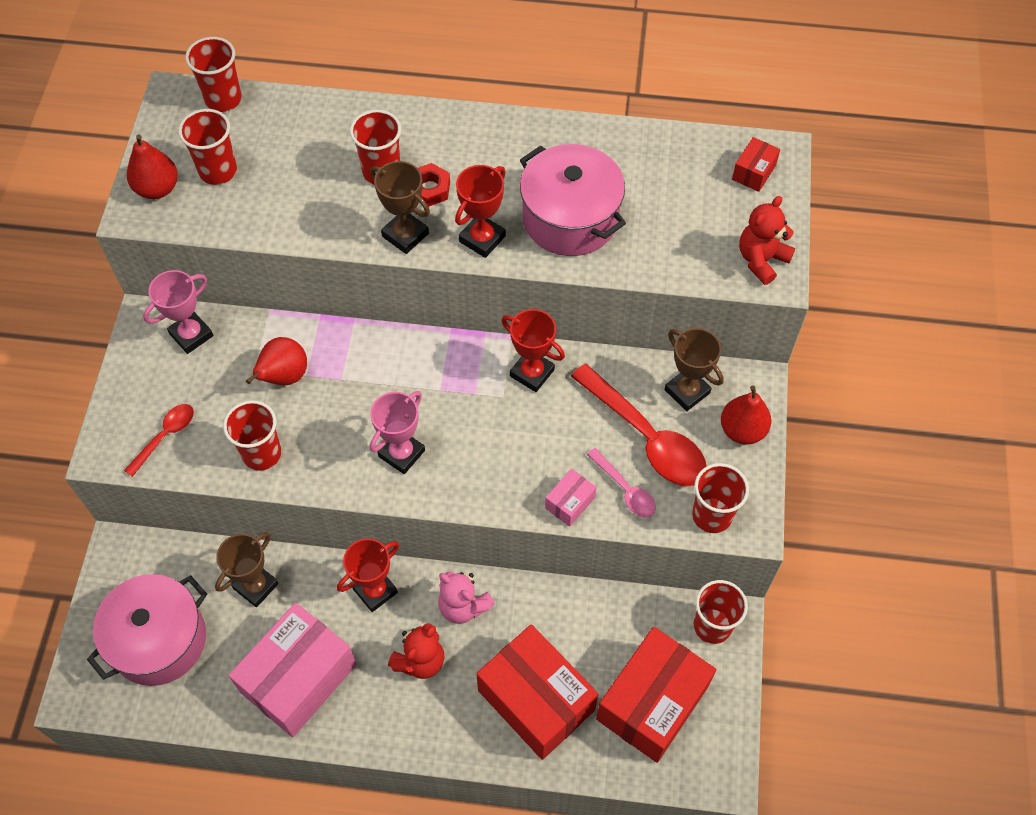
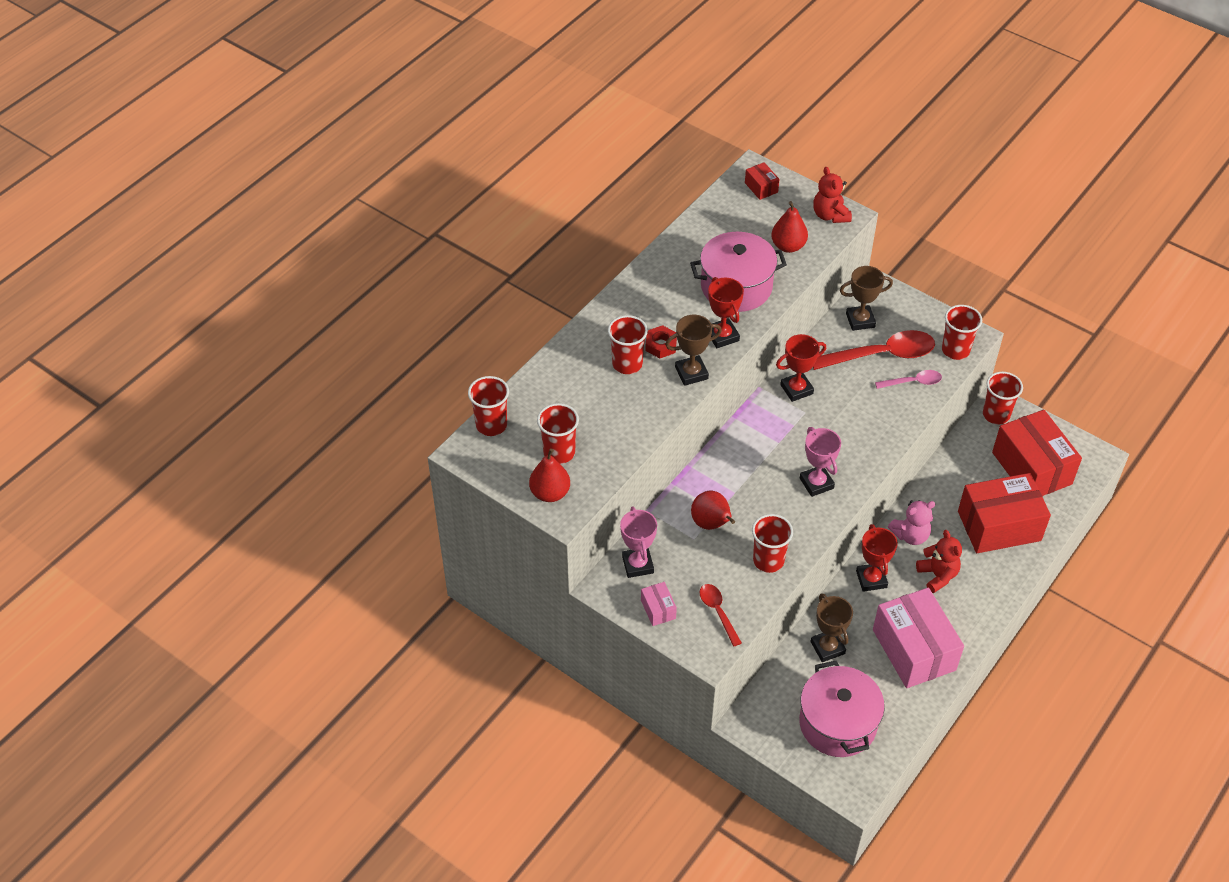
camera: 60 degrees left, 10 degrees down
pink box [545,469,596,527] -> pink box moved to [641,582,677,626]
red pear [721,385,771,445] -> red pear moved to [771,201,808,253]

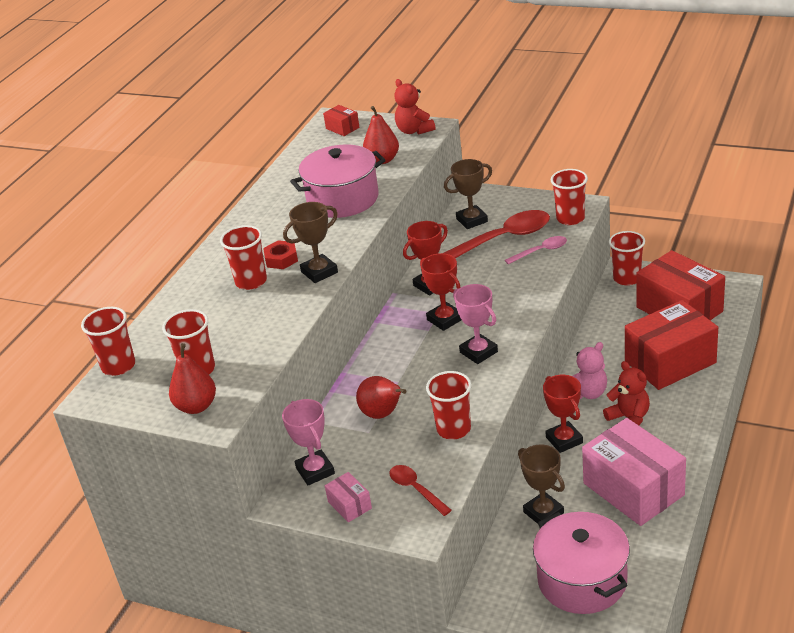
camera: 10 degrees left, 15 degrees down
red trophy [708,277,744,348] -> red trophy moved to [420,253,461,331]

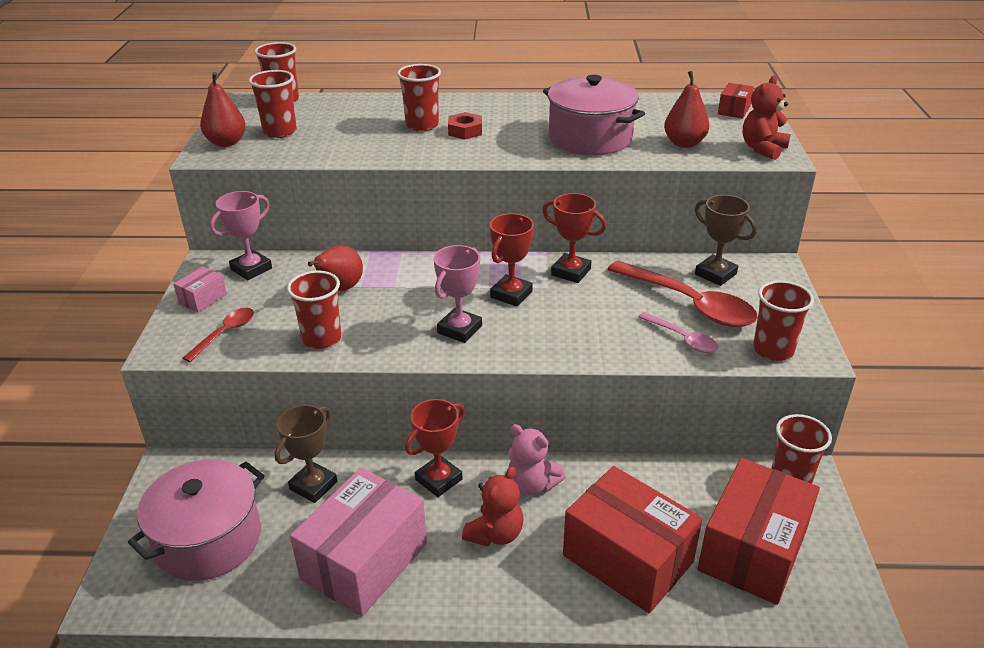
camera: 65 degrees right, 0 degrees up
brown trophy [283,202,338,283] -> none

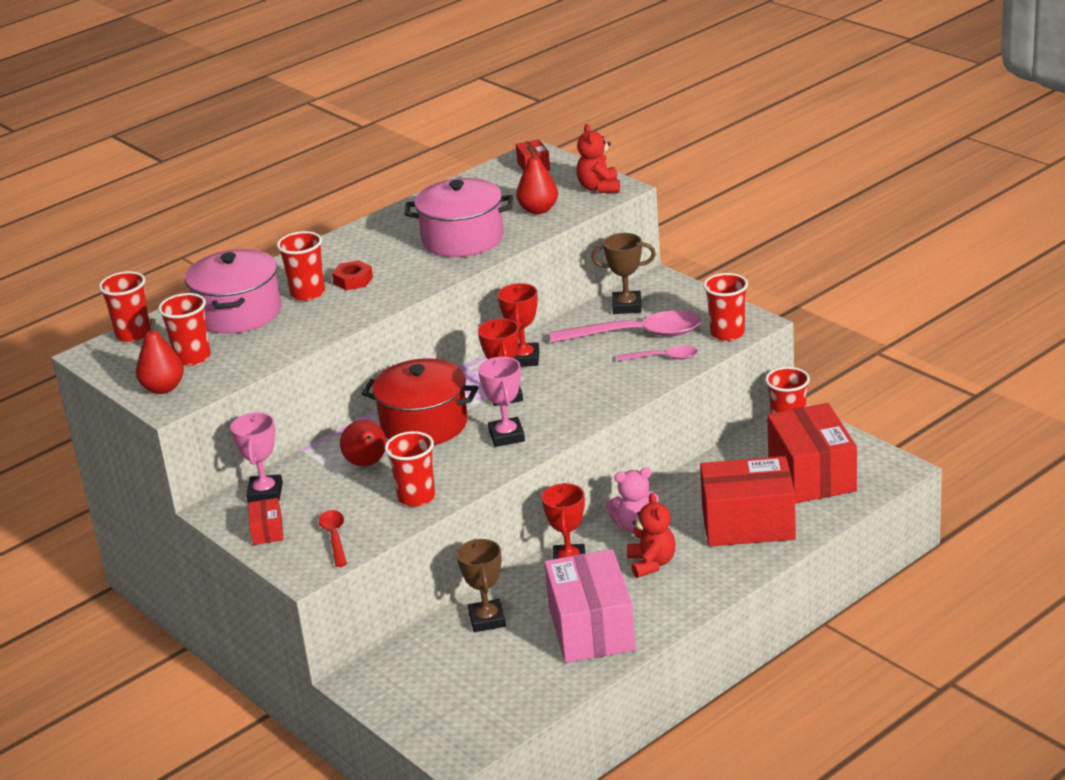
camera: 40 degrees left, 5 degrees down
pink pot [128,459,265,581] -> pink pot moved to [185,249,281,334]
pink box [173,266,227,312] -> red box [248,498,284,545]
red trophy [542,193,607,283] -> red trophy turned 75 degrees counterclockwise [498,283,539,367]
red spoon [607,261,758,327] -> pink spoon [550,311,701,343]
none -> red pot [362,359,478,445]

